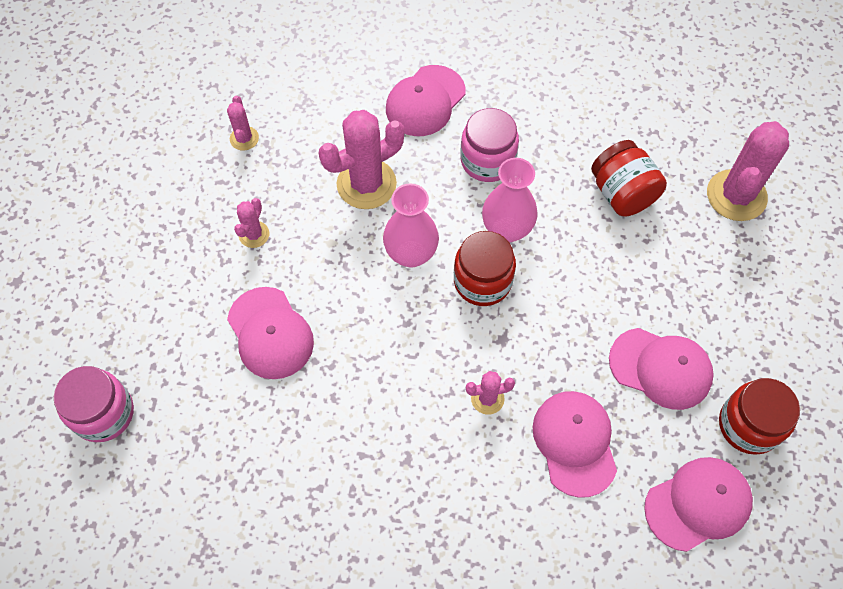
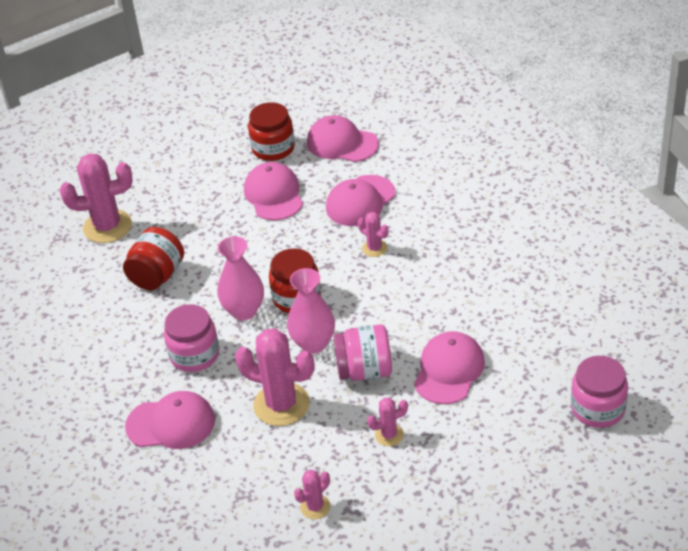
camera: 125 degrees left, 20 degrees down
none -> pink jar [334,324,392,381]

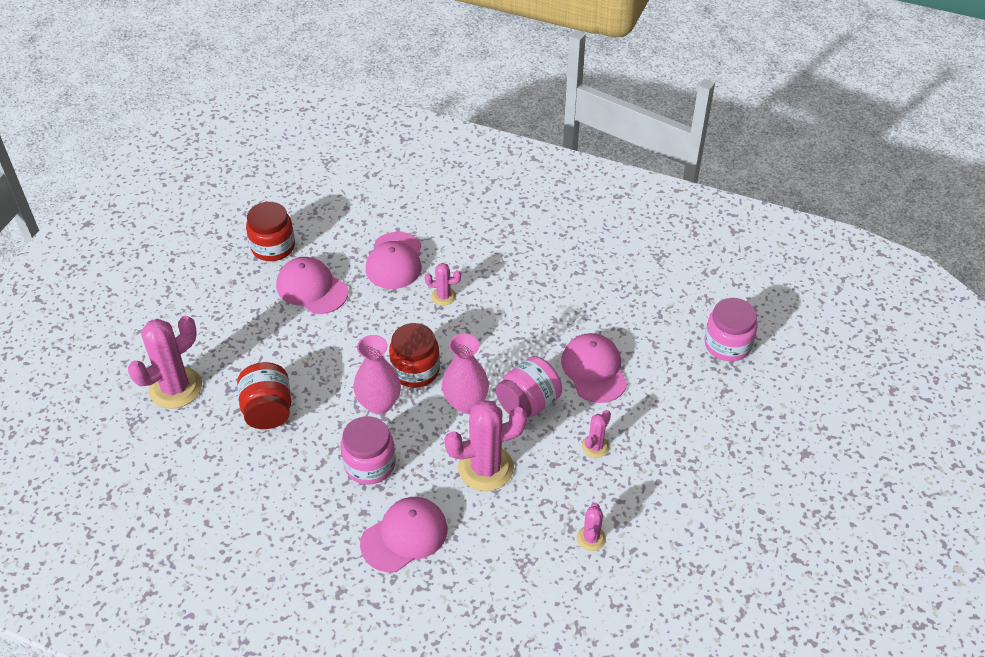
camera: 40 degrees left, 5 degrees up
pink cap [307,115,379,162] -> none

